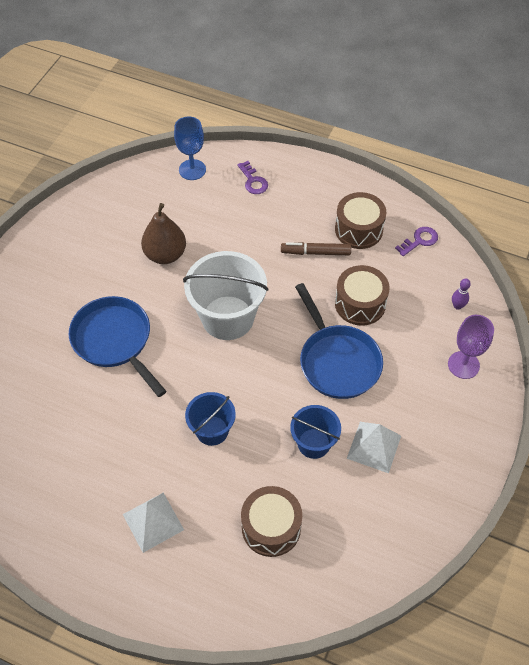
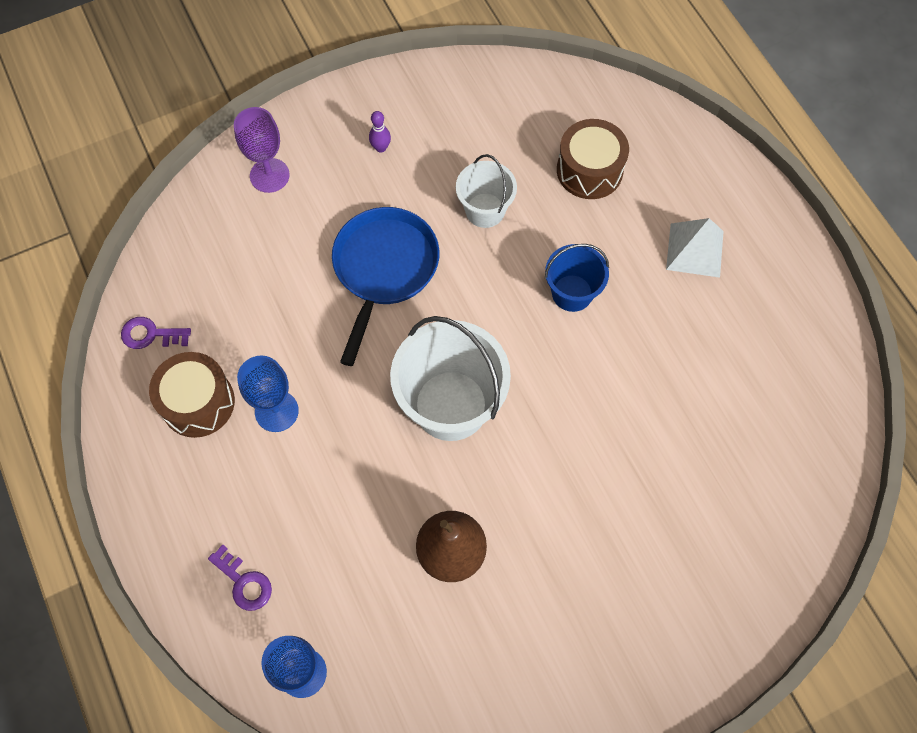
camera: 140 degrees left, 10 degrees up
blue pan [69,296,166,397] -> none
purple key [237,161,268,194] -> purple key turned 120 degrees clockwise [208,544,272,611]
brown marker [281,242,351,255] -> blue goblet [237,355,299,432]
blue bucket [290,405,341,459] -> white bucket [456,154,517,228]
brown drum [335,265,390,326] -> none
white pyramid [347,422,401,473] -> none
purple bowling pin [452,278,471,310] -> purple bowling pin moved to [369,111,391,153]

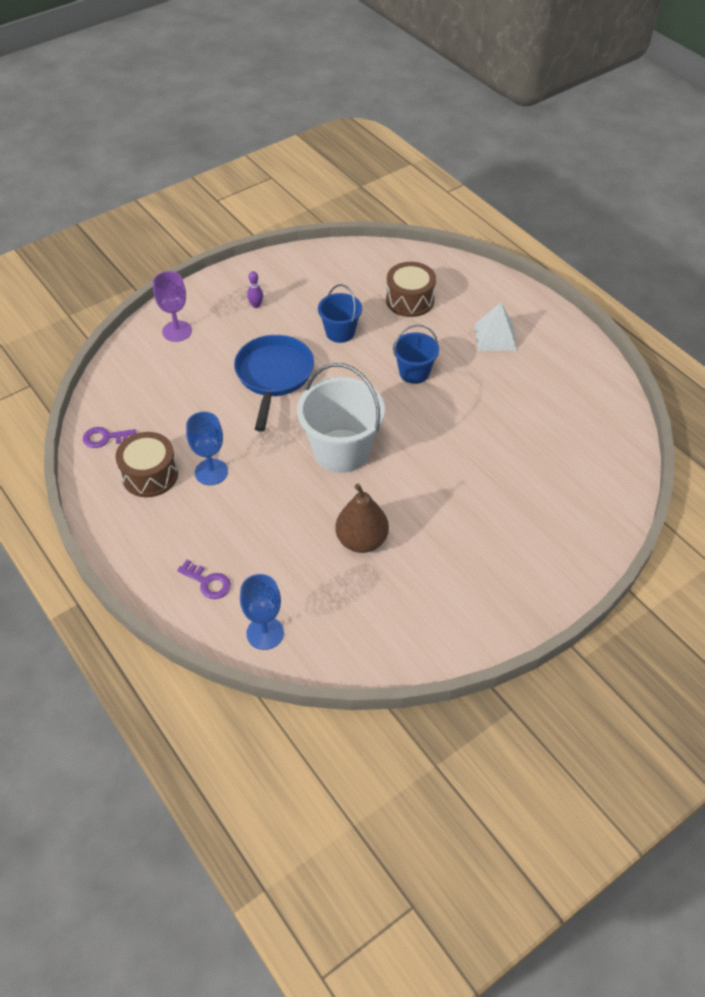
camera: 10 degrees left, 15 degrees down
white bucket [456,154,517,228] -> blue bucket [318,284,362,343]

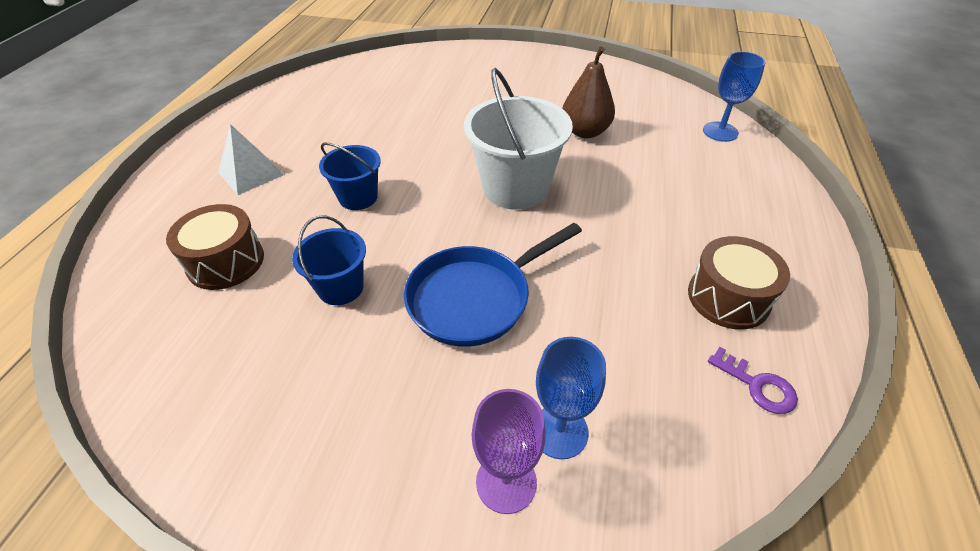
camera: 130 degrees left, 5 degrees down
purple key [177,560,231,599] -> none
blue goblet [186,412,228,485] -> blue goblet moved to [536,337,606,459]
purple bowling pin [247,271,263,308] -> none

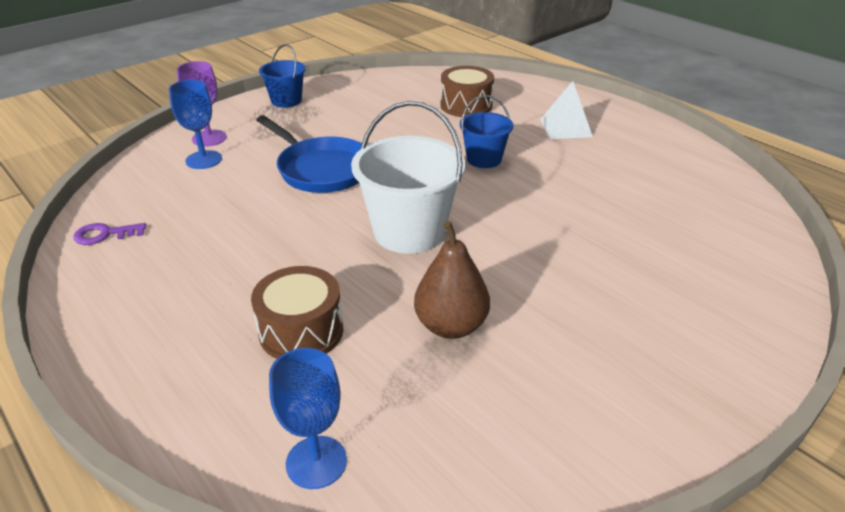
camera: 125 degrees right, 10 degrees down
blue bucket [292,216,366,305] -> blue bucket moved to [259,44,306,108]
blue pan [404,223,582,347] -> blue pan turned 135 degrees clockwise [256,115,362,193]
brown drum [688,236,790,330] -> brown drum moved to [251,266,343,359]

